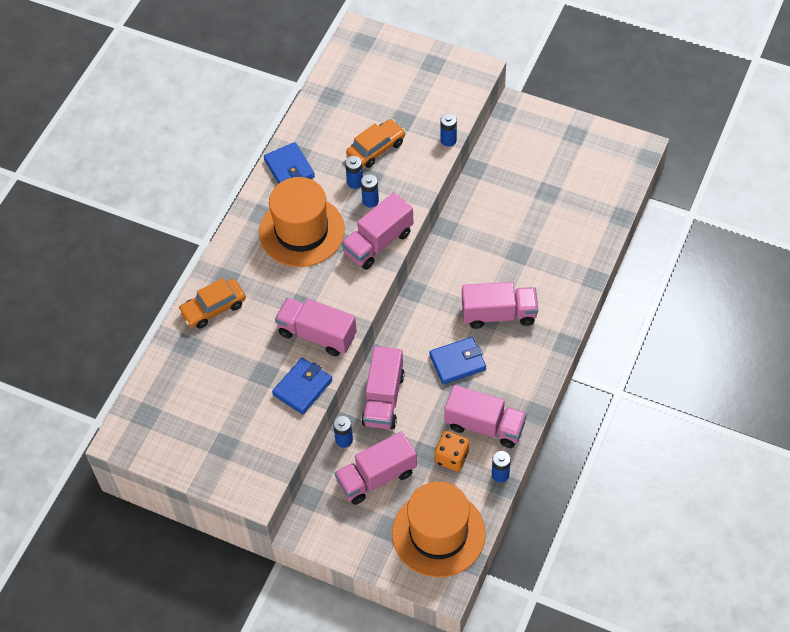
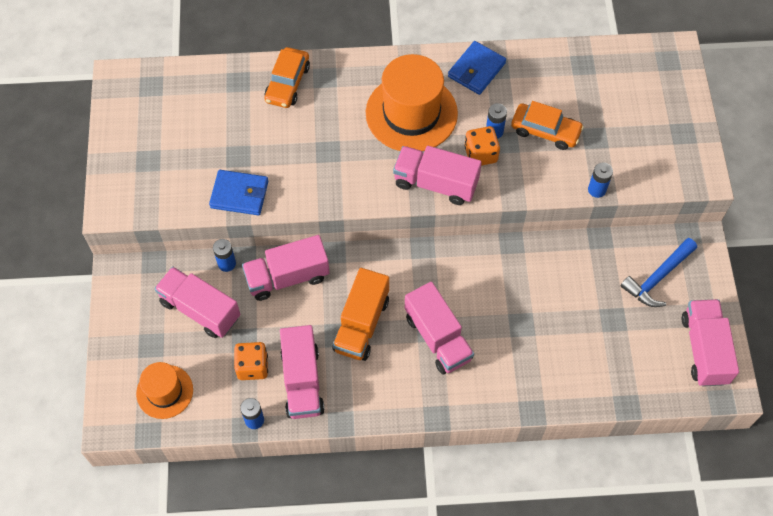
camera: 60 degrees right, 5 degrees up
orange car [178,278,246,329] -> orange car turned 105 degrees counterclockwise [265,47,310,108]
pink truck [275,298,357,356] -> pink truck moved to [682,299,739,386]
blue battery [361,174,379,208] -> orange dice [464,126,500,166]
orange hat [392,481,486,578] -> orange hat [136,362,193,419], size x0.57
blue wallet [429,337,486,385] -> orange truck [332,268,389,361]
none -> blue hammer [621,238,697,307]

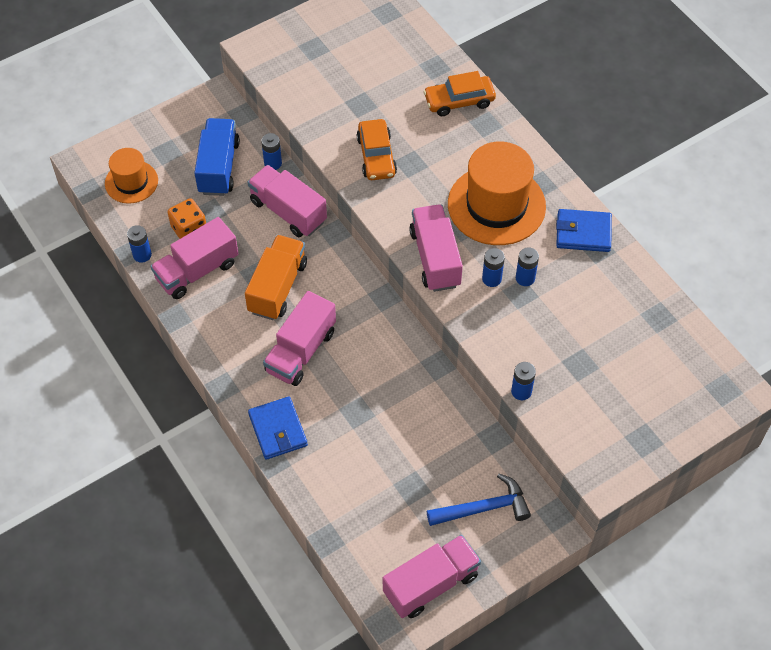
camera: 60 degrees right, 5 degrees down
pink truck [154,267,240,338] -> blue truck [194,118,240,196]
blue wallet [209,170,268,215] -> blue wallet moved to [248,396,308,460]
orange truck [332,268,389,361] -> orange truck turned 120 degrees clockwise [245,235,307,320]
orange dice [464,126,500,166] -> blue battery [482,248,505,287]
orange car [511,101,584,150] -> orange car moved to [357,119,397,180]
blue hammer [621,238,697,307] -> blue hammer turned 150 degrees clockwise [427,473,531,526]

